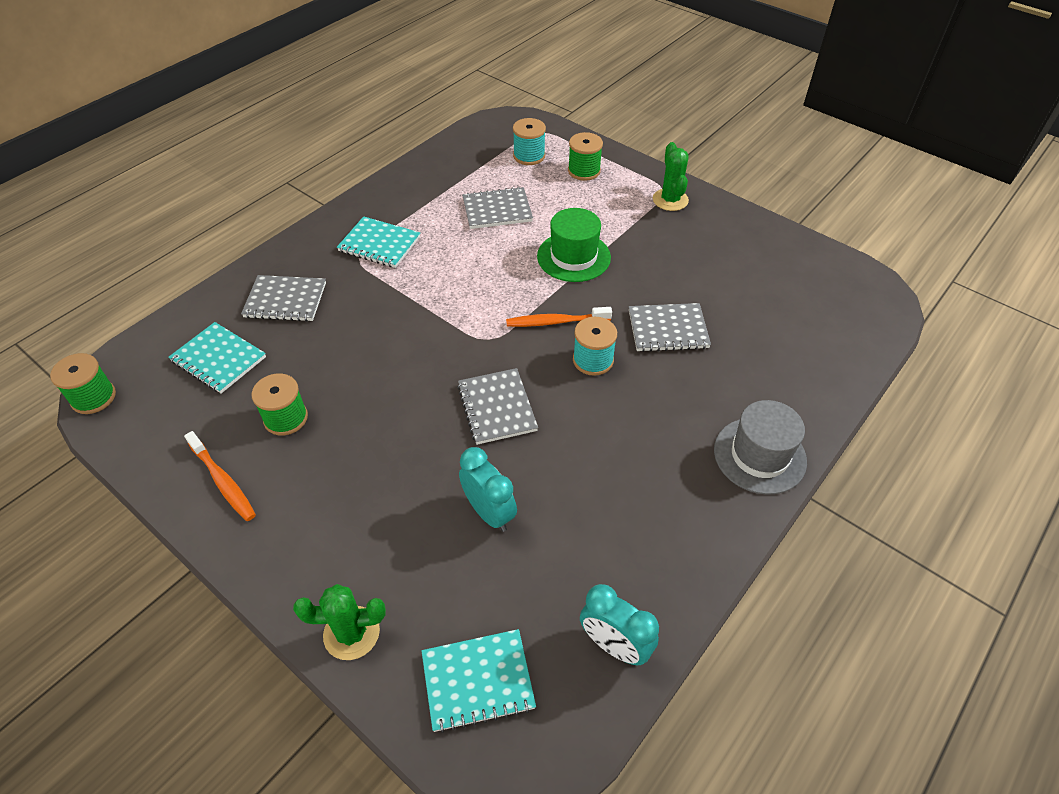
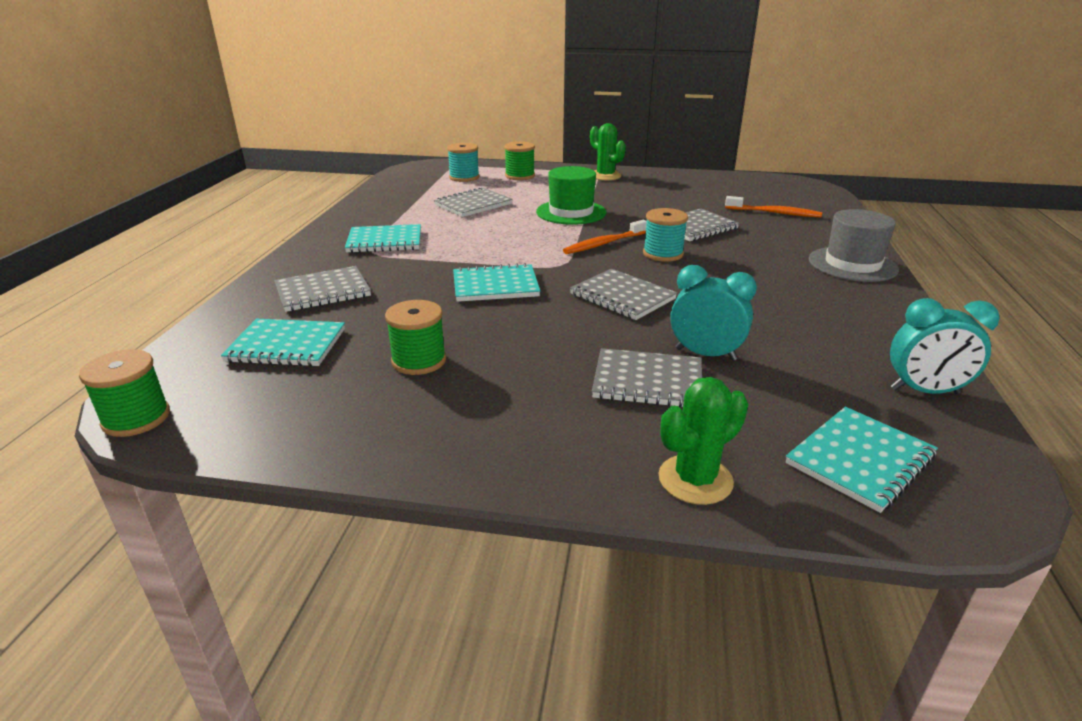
camera: 30 degrees left, 20 degrees down
orange toothbrush [184,431,256,521] -> orange toothbrush moved to [725,196,822,218]
none -> turquoise notebook [453,263,540,302]
none -> grey notebook [592,348,702,407]

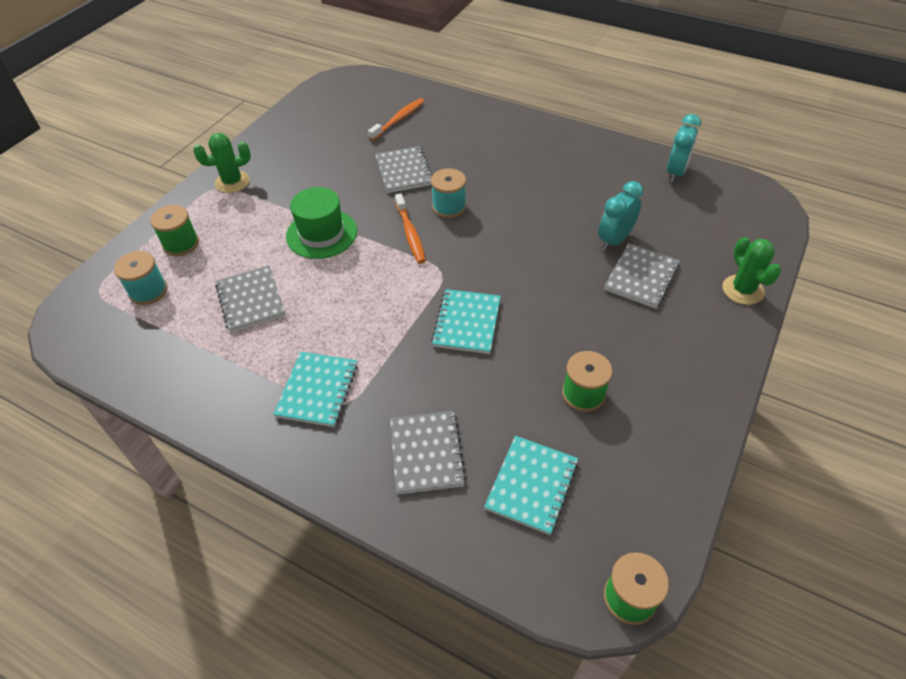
camera: 70 degrees left, 20 degrees up
grey notebook [570,269,677,320] -> none
turquoise notebook [786,407,938,513] -> none
grey hat [809,209,899,282] -> none

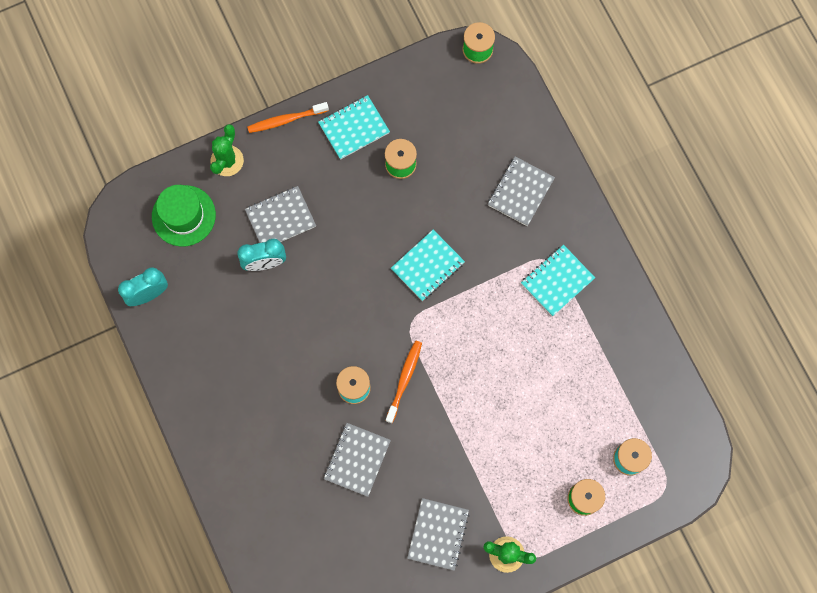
camera: 145 degrees left, 25 degrees up
grey notebook [215,266,286,333] -> grey notebook moved to [407,498,469,571]
green hat [286,187,357,259] -> green hat moved to [152,185,216,247]
orange toothbrush [368,98,424,141] -> orange toothbrush moved to [247,102,329,133]
turquoise notebook [484,436,578,535] -> turquoise notebook moved to [318,95,390,160]

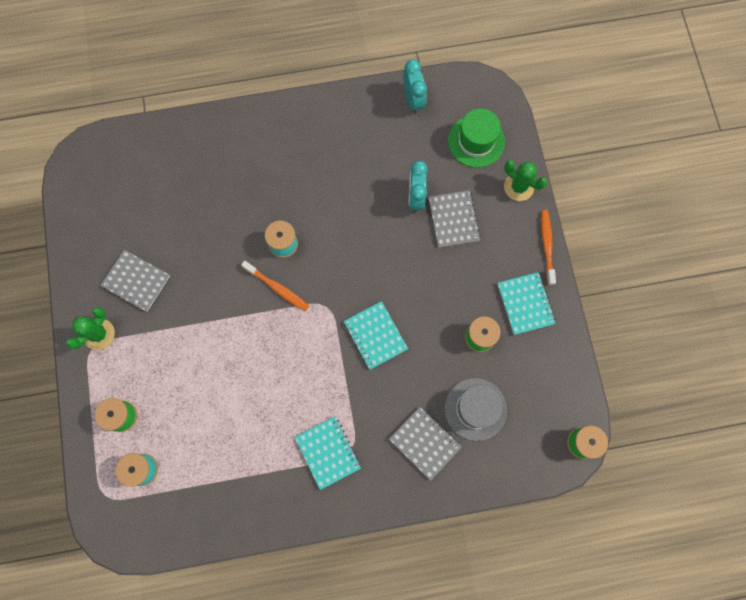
camera: 105 degrees right, 0 degrees up
grey notebook [324,423,391,497] -> none
none -> grey hat [445,378,507,441]

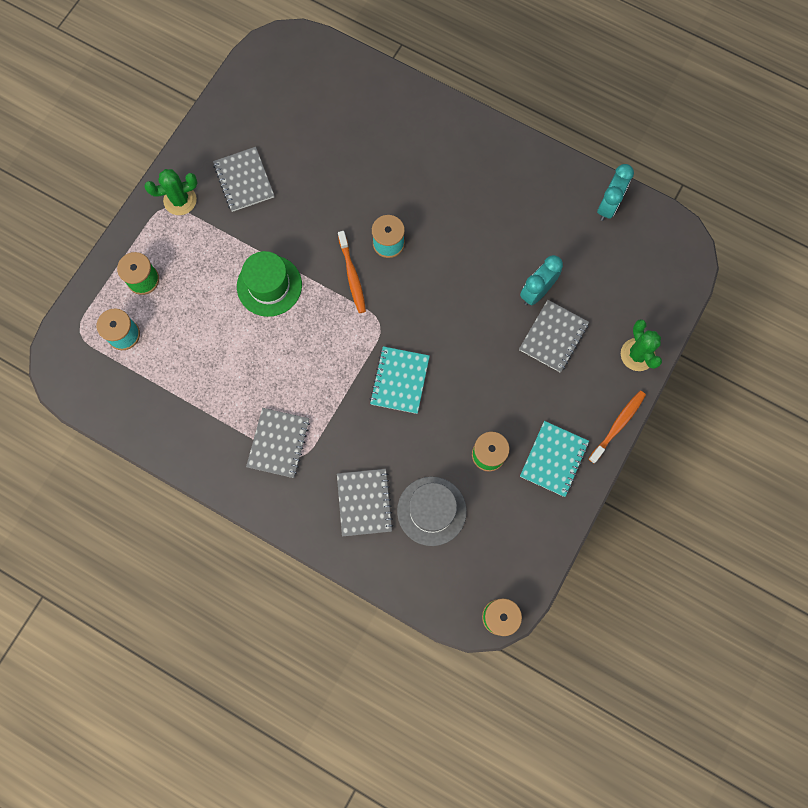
camera: 40 degrees right, 0 degrees up
turquoise notebook [295,417,361,490] -> grey notebook [246,408,310,478]
green hat [448,109,505,168] -> green hat moved to [237,251,302,317]

